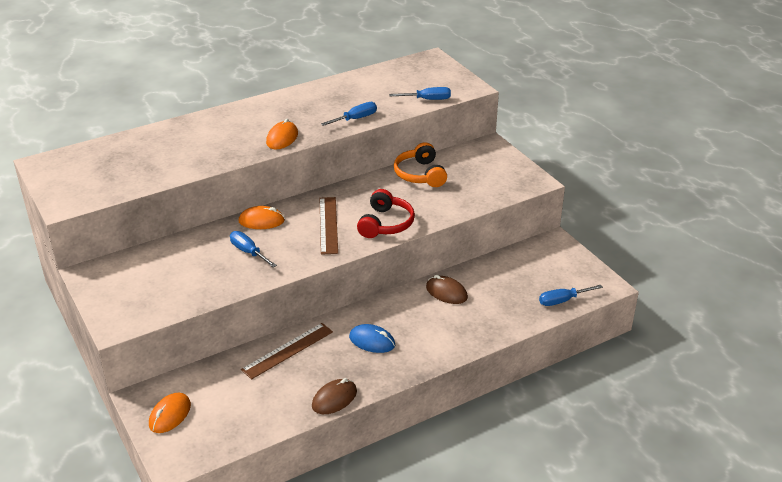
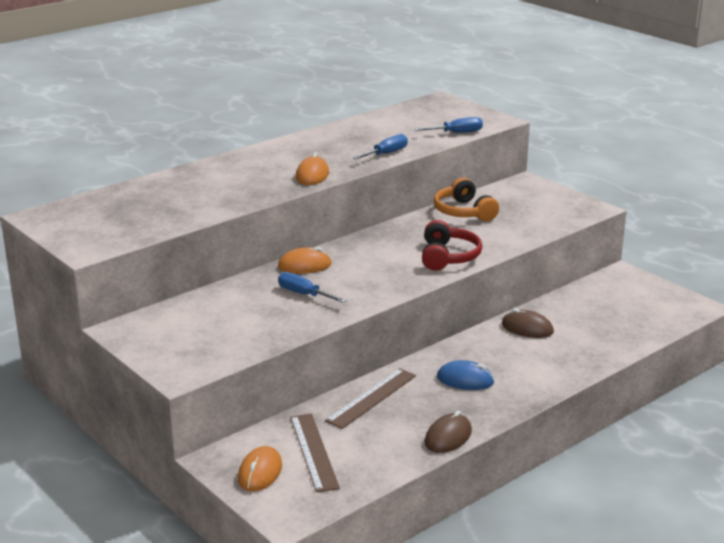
camera: 10 degrees left, 10 degrees down
brown ruler [320,197,338,255] -> brown ruler moved to [290,414,340,492]
blue screwdriver [539,285,603,306] -> none

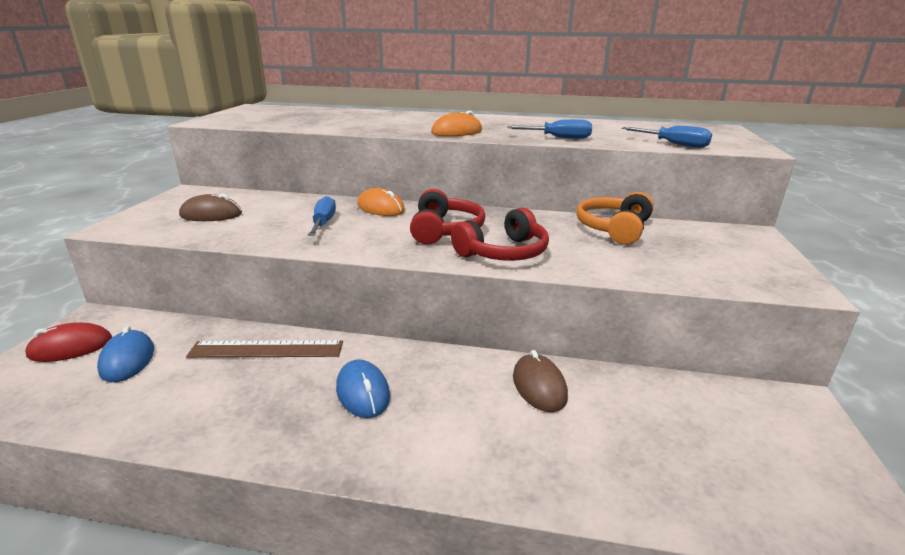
camera: 50 degrees right, 0 degrees up
orange mouse [238,446,282,492] -> red mouse [25,322,112,362]
brown ruler [290,414,340,492] -> blue mouse [97,326,154,382]
brown mouse [425,410,472,453] -> brown mouse moved to [179,194,242,221]
none -> red headphones [410,189,485,244]

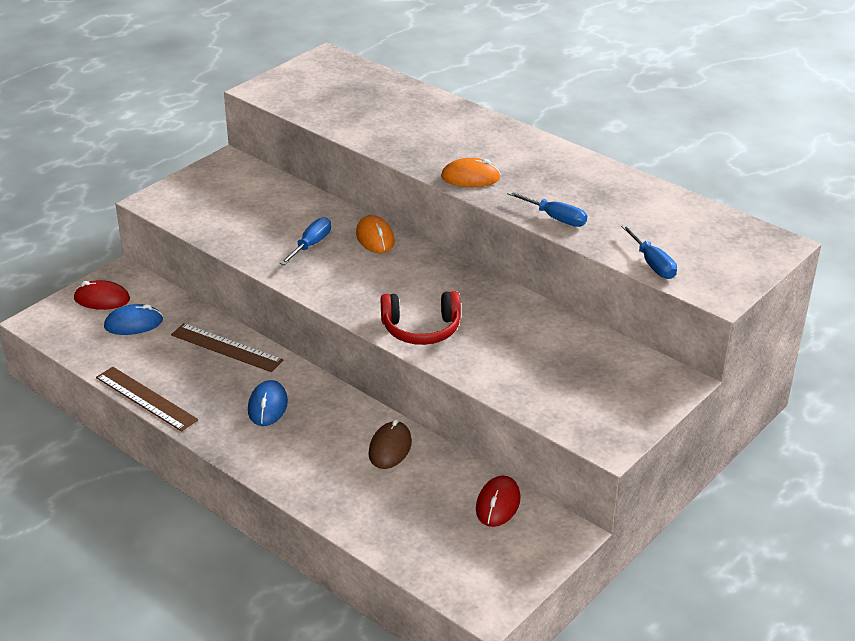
camera: 30 degrees right, 10 degrees up
blue mouse [97,326,154,382] -> blue mouse turned 60 degrees clockwise [104,304,163,335]
brown mouse [179,194,242,221] -> none
red headphones [410,189,485,244] -> none
orange headphones [576,192,654,245] -> none
none -> brown ruler [96,367,198,432]
none -> red mouse [476,476,520,527]

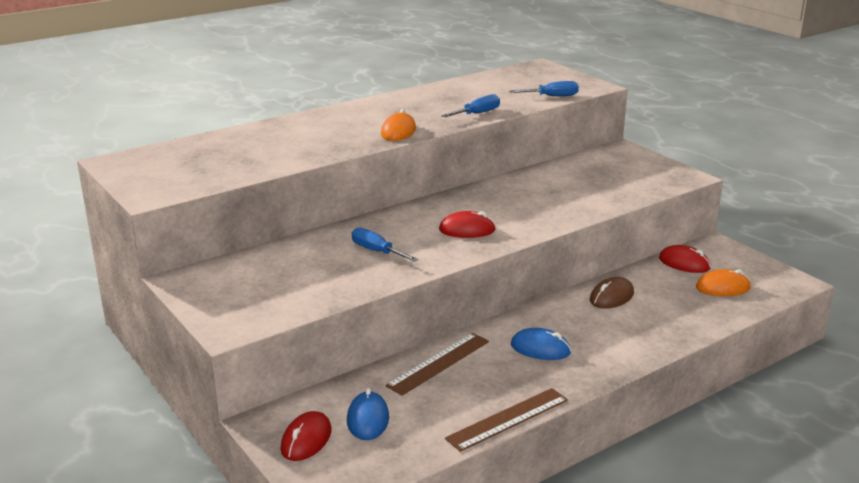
camera: 75 degrees left, 10 degrees down
orange mouse [356,215,395,253] -> orange mouse moved to [696,269,751,296]
brown mouse [368,419,412,469] -> brown mouse turned 75 degrees counterclockwise [590,277,634,309]
red headphones [381,291,461,345] -> none
none -> red mouse [439,211,496,238]

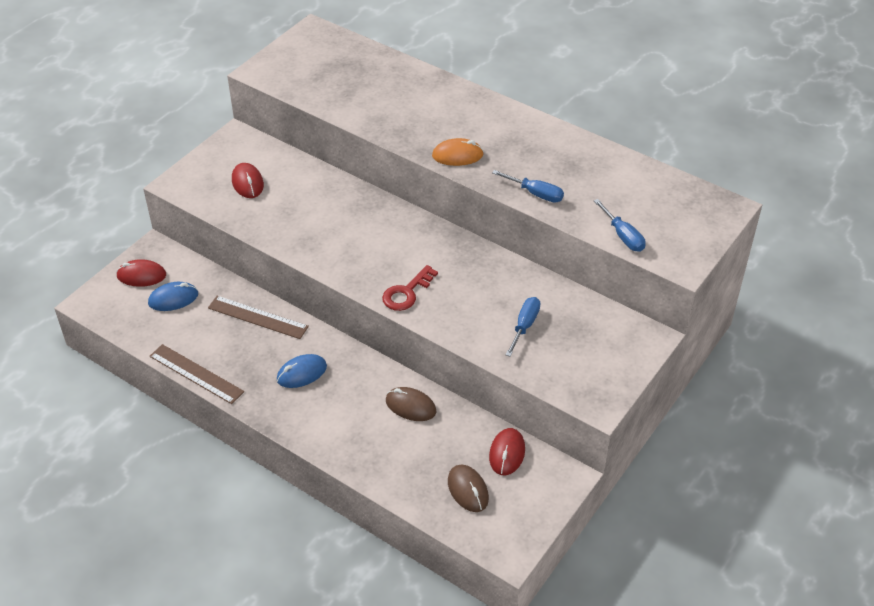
camera: 70 degrees right, 20 degrees up
blue screwdriver [352,227,418,262] -> blue screwdriver moved to [506,297,540,357]
red mouse [439,211,496,238] -> red mouse moved to [232,163,264,198]
blue mouse [511,328,571,360] -> blue mouse turned 60 degrees clockwise [277,354,327,388]
orange mouse [696,269,751,296] -> brown mouse [448,465,489,512]
none -> red key [382,265,438,311]

